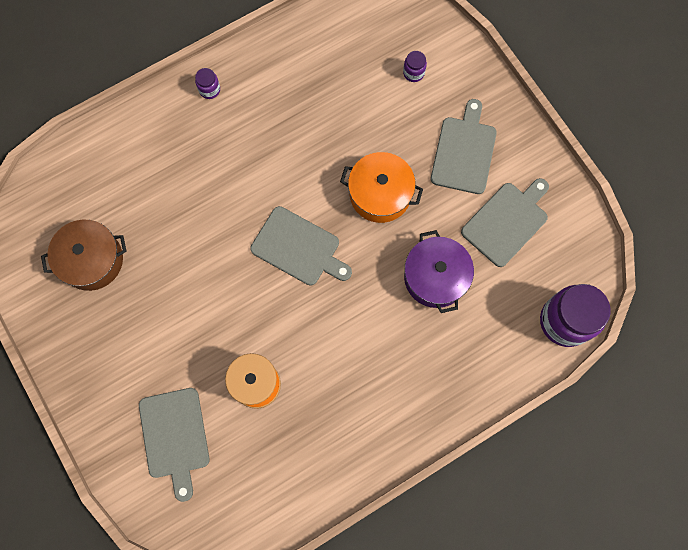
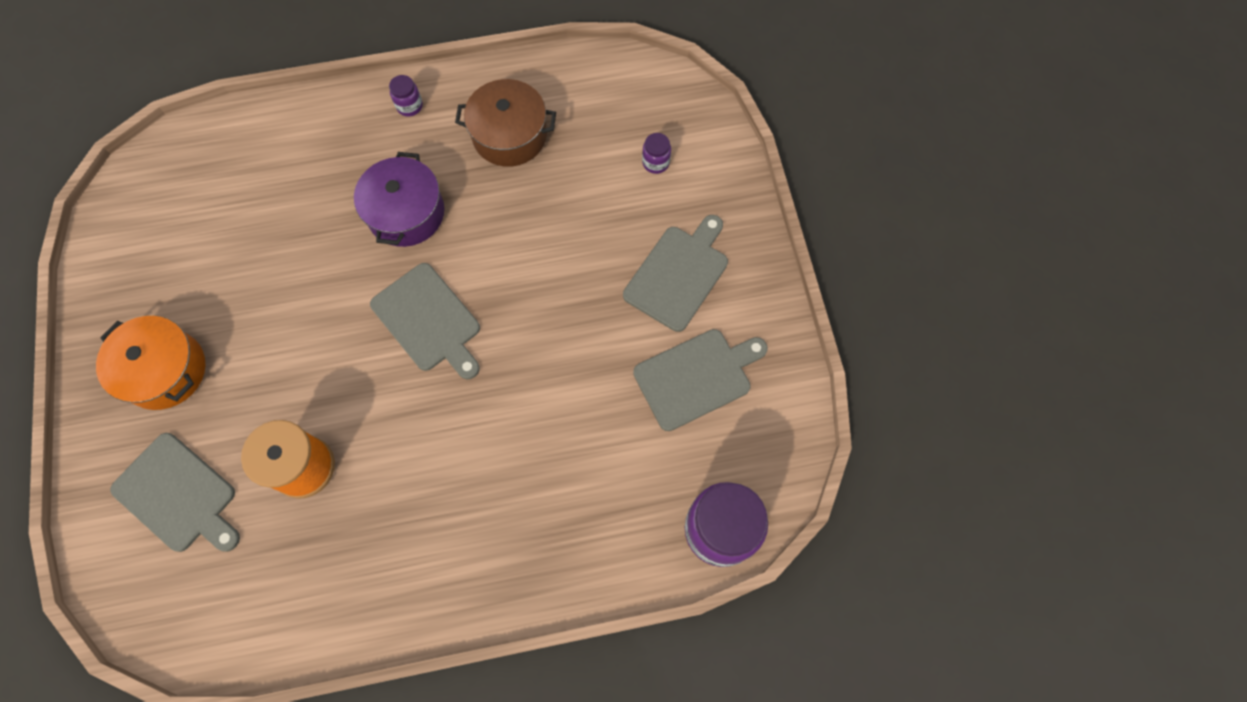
camera: 20 degrees right, 5 degrees down
brown pot [41,220,127,291] -> brown pot moved to [455,79,556,167]
grey cutting board [139,388,210,502] -> grey cutting board turned 60 degrees counterclockwise [110,433,240,552]
orange pot [340,152,423,223] -> orange pot moved to [96,316,205,410]
purple pot [404,230,474,313] -> purple pot moved to [354,152,444,247]

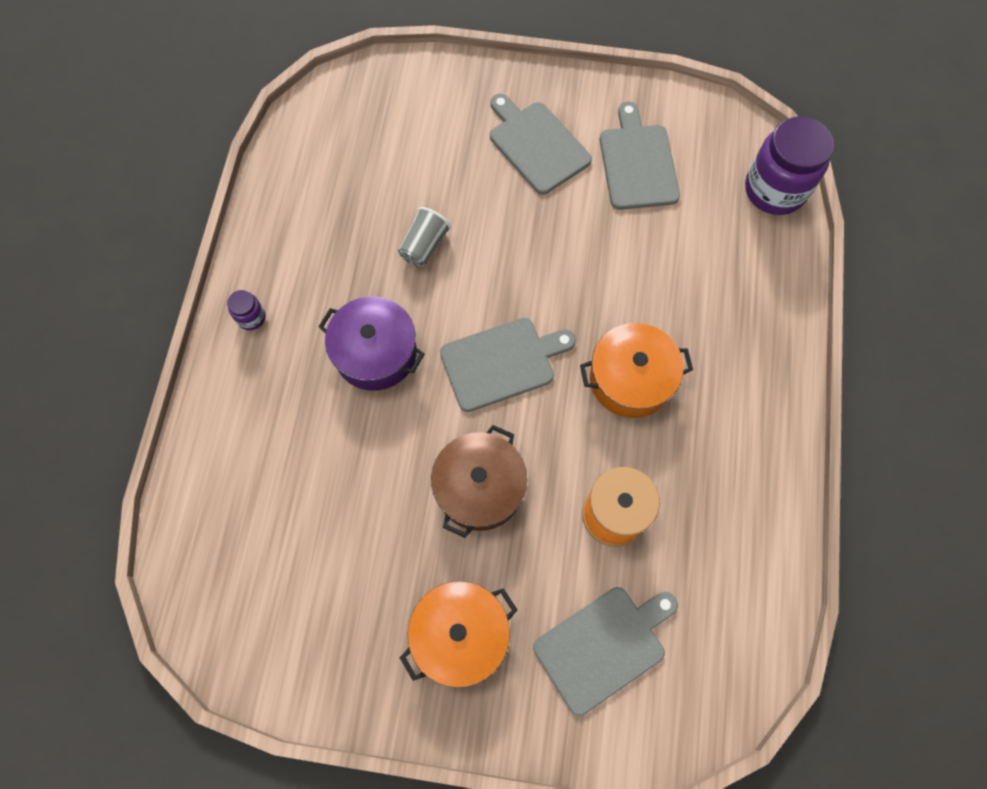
camera: 70 degrees left, 0 degrees up
brown pot [455,79,556,167] -> brown pot moved to [431,425,527,538]
purple jar [642,133,671,174] -> none
none -> grey cup [398,207,451,267]
none -> orange pot [580,323,693,418]

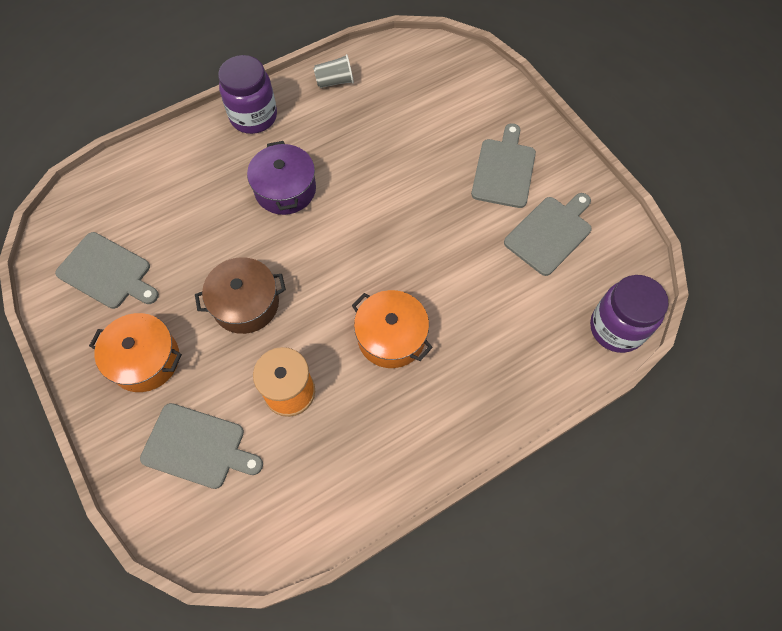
camera: 50 degrees right, 5 degrees down
purple jar [227,290,265,330] -> purple jar [218,55,277,134], size x2.26
grey cup [398,207,451,267] -> grey cup moved to [314,54,354,88]
grey cutting board [440,318,576,412] -> grey cutting board moved to [55,232,159,309]

